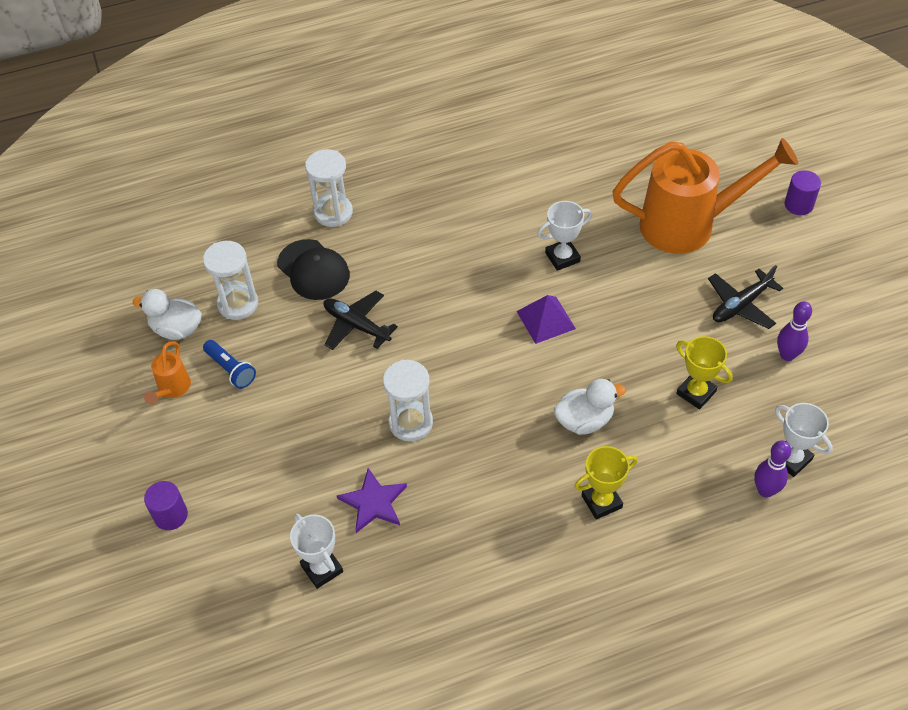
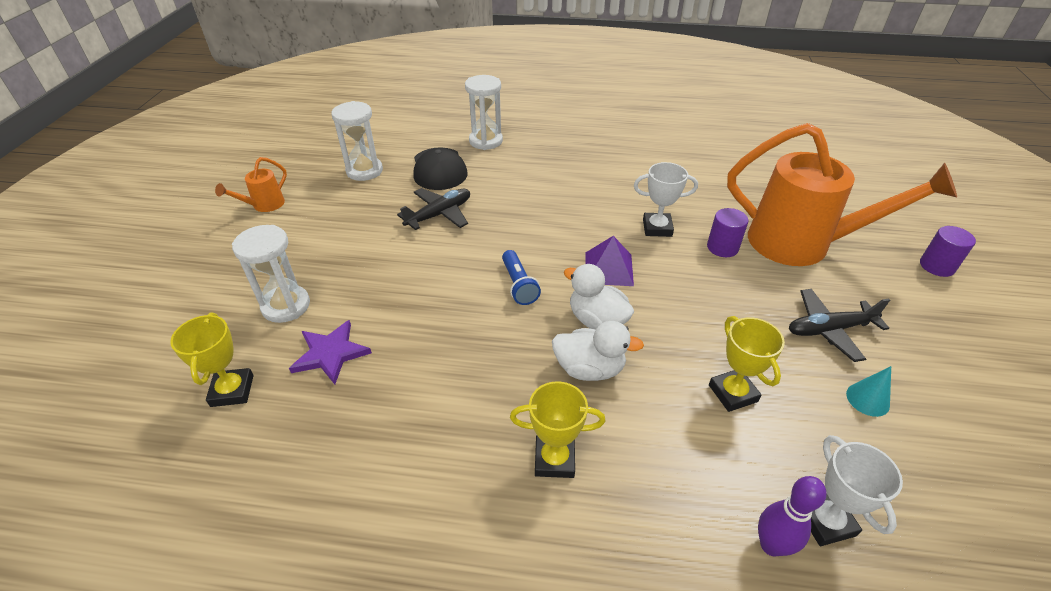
camera: 25 degrees right, 10 degrees down
white duck [133,289,202,340] -> white duck moved to [564,264,634,330]
purple cylinder [144,481,188,530] -> purple cylinder moved to [707,208,748,257]
blue flashlight [203,340,256,389] -> blue flashlight moved to [502,250,541,305]
white trophy [290,514,343,589] -> yellow trophy [170,312,254,407]
black plane [324,291,398,350] -> black plane turned 75 degrees clockwise [397,188,470,230]
white hourglass [383,360,433,441] -> white hourglass moved to [232,225,310,323]
purple bowling pin [777,301,812,361] -> turquoise cone [846,366,891,417]

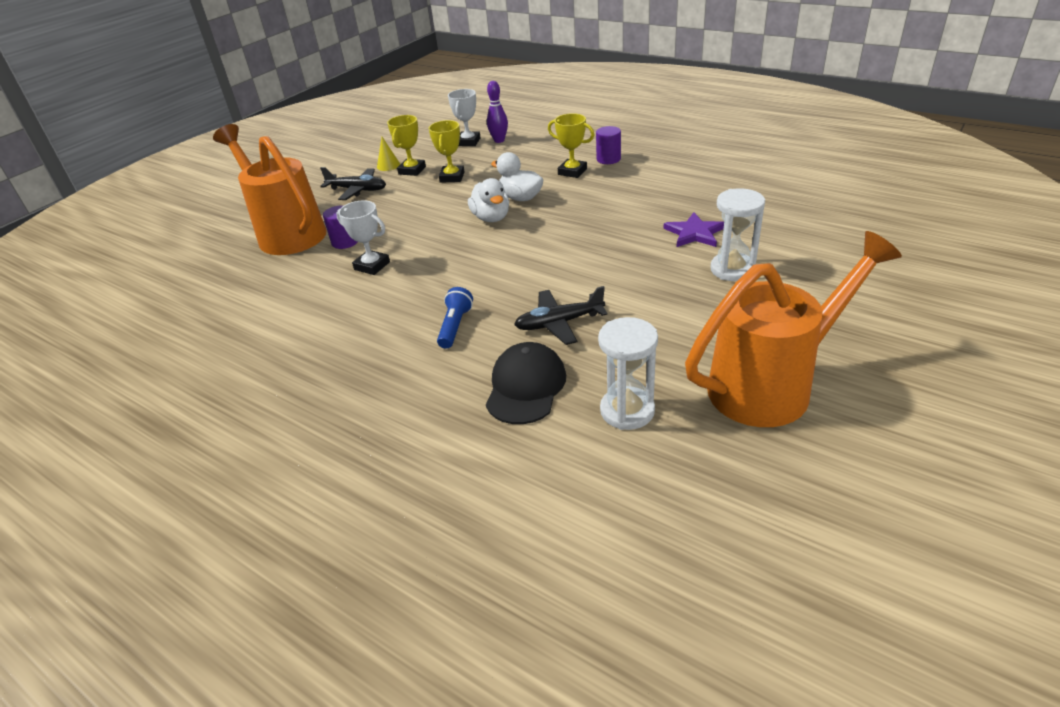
camera: 150 degrees left, 5 degrees down
yellow trophy [170,312,254,407] -> yellow trophy moved to [387,115,426,176]
orange watering can [215,157,287,212] -> orange watering can [685,231,902,427], size x2.36
white hourglass [465,75,503,150] -> none
blue flashlight [502,250,541,305] -> blue flashlight moved to [437,287,473,349]
purple pyramid [585,236,634,286] -> none
turquoise cone [846,366,891,417] -> yellow cone [377,137,400,171]
purple cylinder [920,226,976,277] -> purple cylinder moved to [596,126,621,164]

